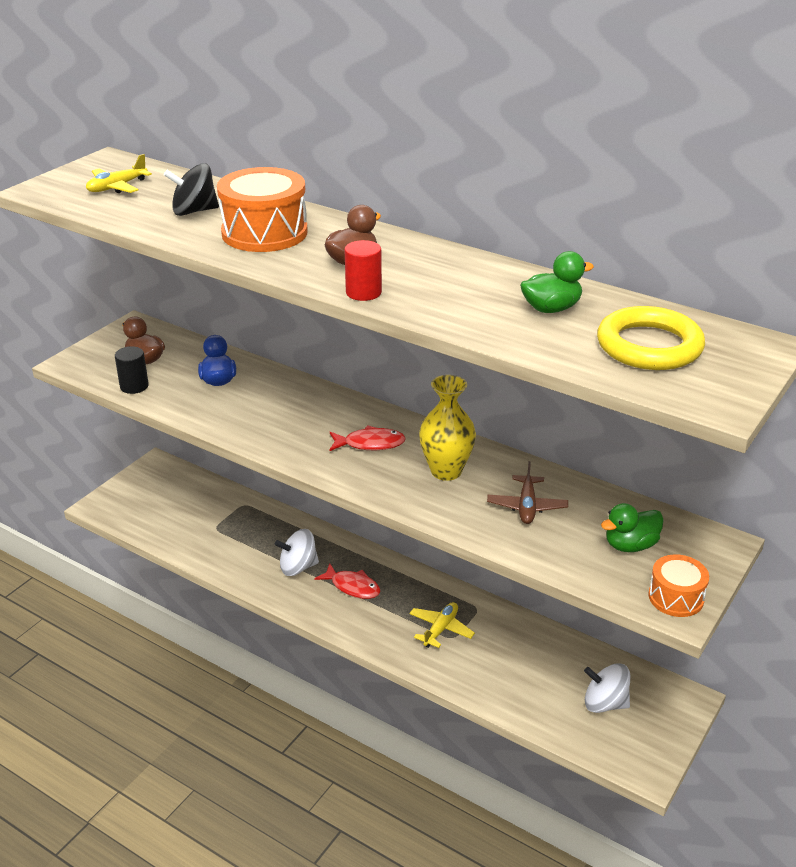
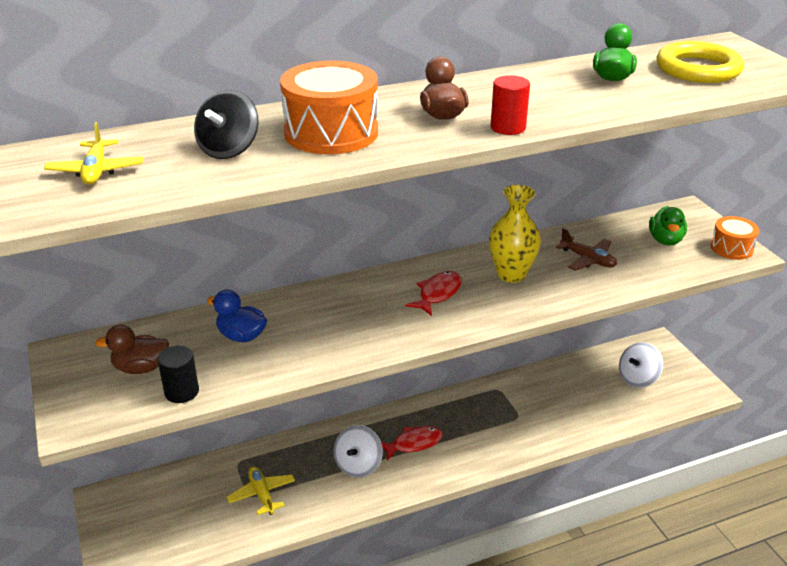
camera: 55 degrees left, 0 degrees up
yellow plane [409,602,475,648] -> yellow plane moved to [227,466,295,515]

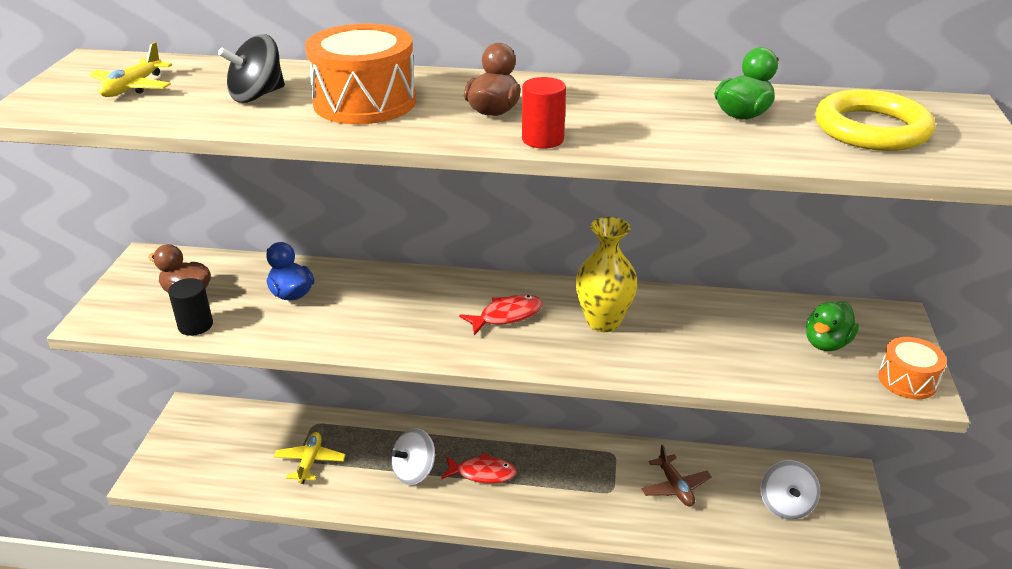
camera: 30 degrees right, 0 degrees up
brown plane [556,228,617,271] -> brown plane moved to [642,445,712,507]
white spinning top [619,342,663,388] -> white spinning top turned 75 degrees counterclockwise [760,460,820,520]

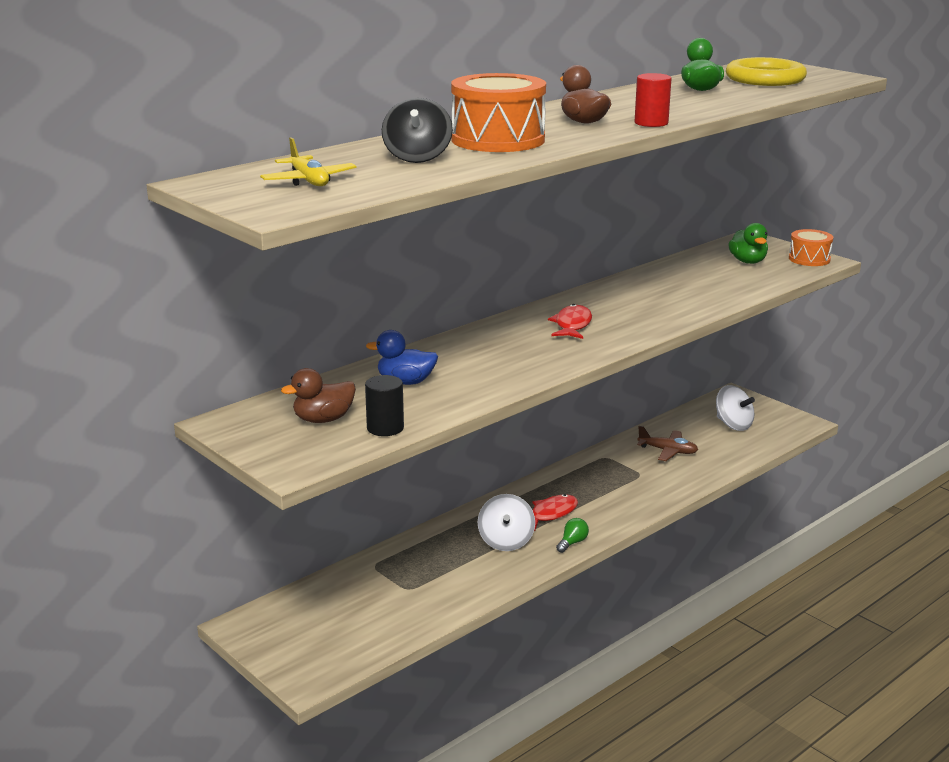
camera: 50 degrees left, 10 degrees down
yellow plane [274,432,346,484] -> none
yellow vase [576,217,638,332] -> none
none -> green light bulb [556,518,589,553]

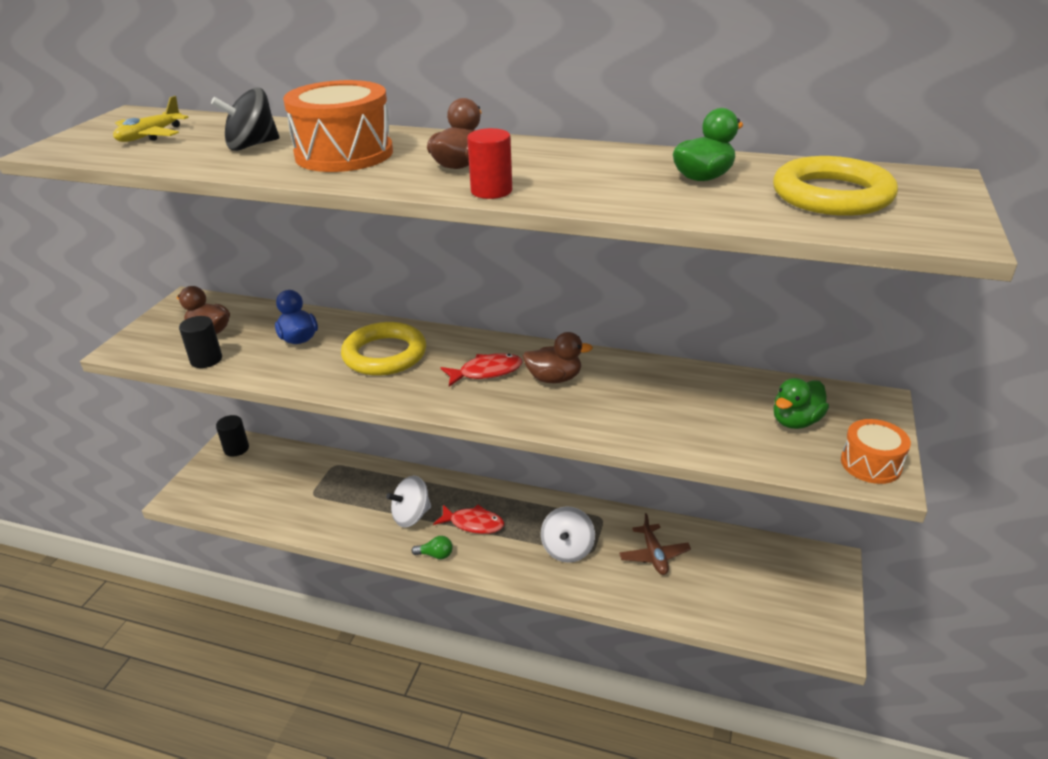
camera: 60 degrees right, 10 degrees up
white spinning top [716,385,755,431] -> white spinning top moved to [541,507,595,563]
none -> black cylinder [216,415,249,456]
none -> yellow ring [341,322,426,376]
none -> brown duck [523,332,593,383]

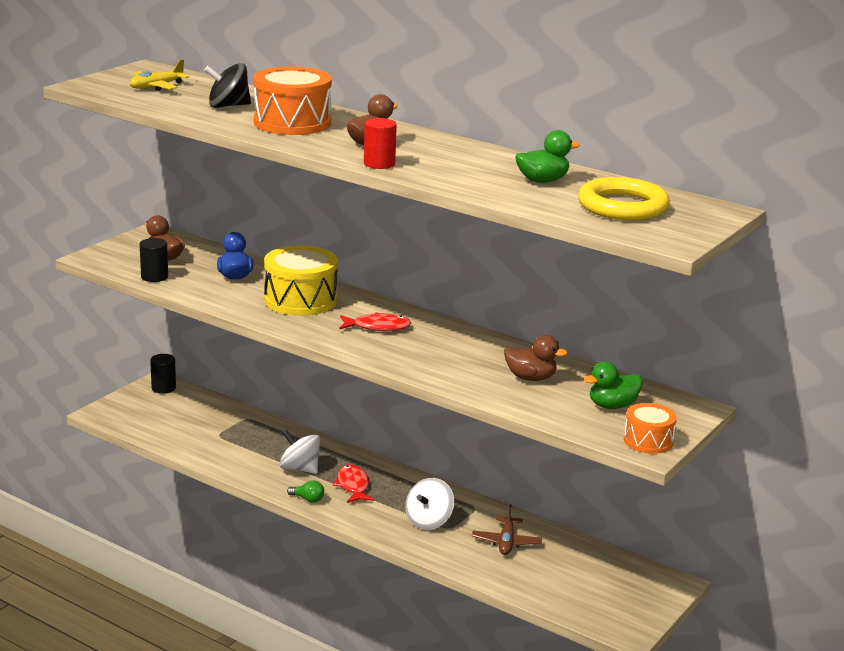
camera: 15 degrees right, 10 degrees down
yellow ring [341,322,426,376] -> yellow drum [264,246,338,316]
white spinning top [386,476,431,527] -> white spinning top turned 45 degrees clockwise [279,430,321,474]
red fish [433,505,504,534] -> red fish turned 135 degrees counterclockwise [333,464,374,503]
brown duck [523,332,593,383] -> brown duck moved to [504,335,568,381]

